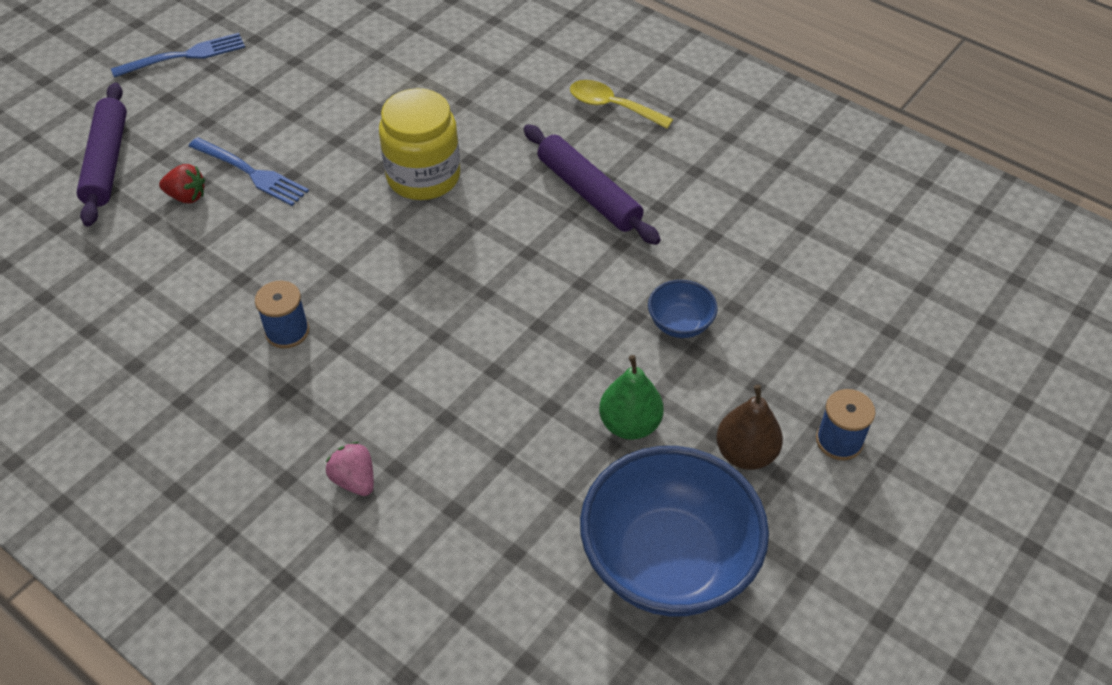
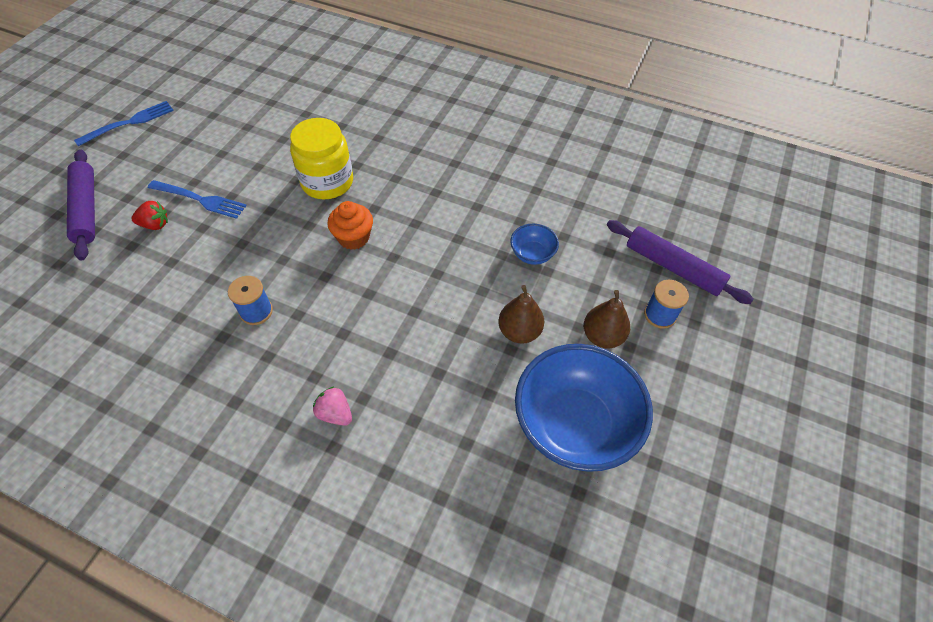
camera: 15 degrees left, 5 degrees up
purple rolling pin [524,124,661,245] -> purple rolling pin moved to [607,220,754,304]
yellow spoon [570,80,673,129] -> none
green pear [599,355,664,440] -> brown pear [498,285,544,344]
none -> orange cupcake [327,201,373,250]

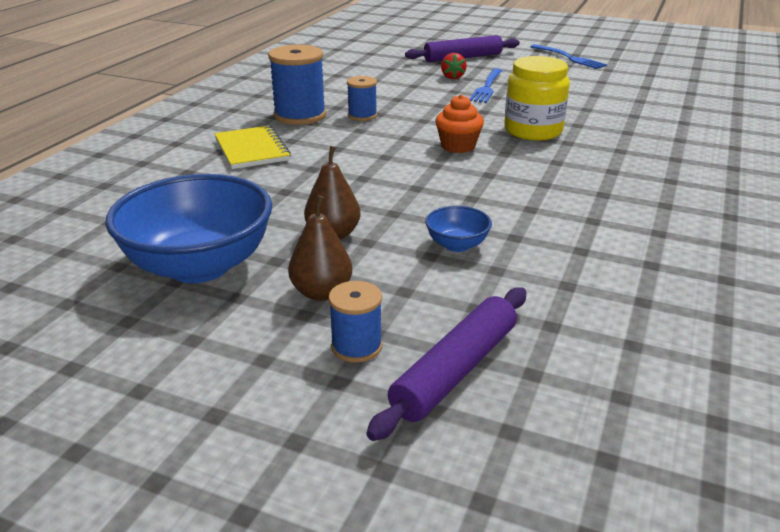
camera: 90 degrees right, 25 degrees down
pink strawberry [313,387,352,426] -> yellow notebook [214,125,291,169]
none -> blue spool [268,45,326,125]

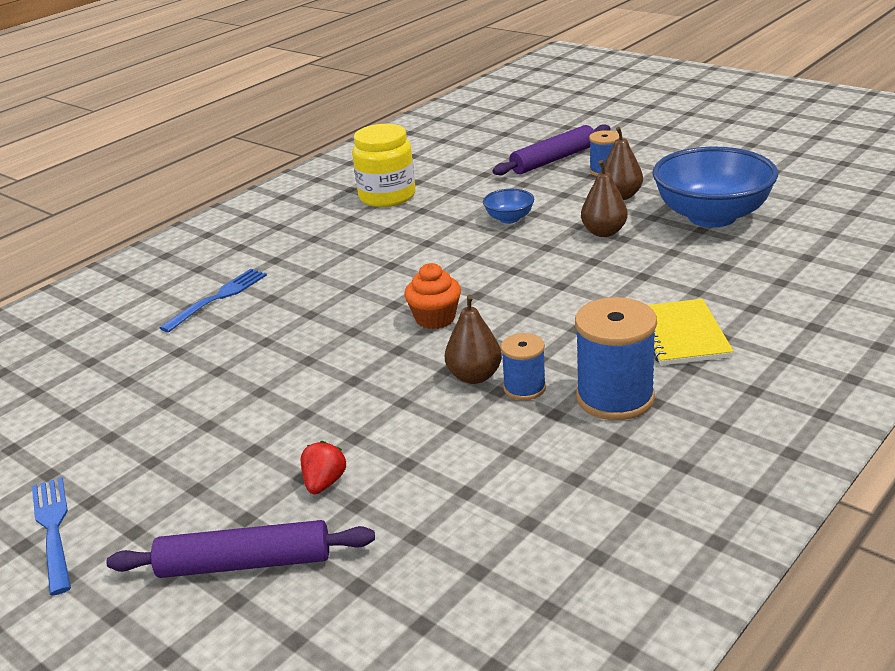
camera: 160 degrees left, 0 degrees up
blue fork [470,68,503,103] -> blue fork moved to [160,269,267,332]
yellow jar [504,56,570,141] -> yellow jar moved to [352,124,416,207]
none -> brown pear [445,295,502,384]

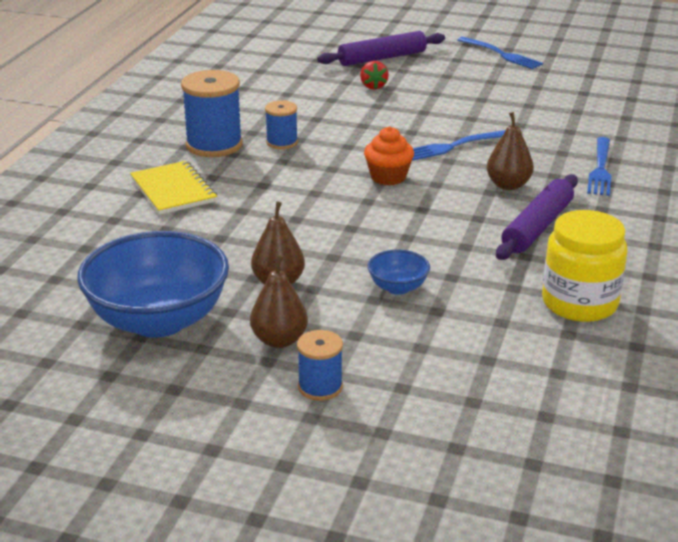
camera: 155 degrees right, 0 degrees up
brown pear [445,295,502,384] -> brown pear moved to [487,112,534,190]
purple rolling pin [492,124,611,175] -> purple rolling pin moved to [496,174,578,260]
none -> blue fork [412,130,505,161]

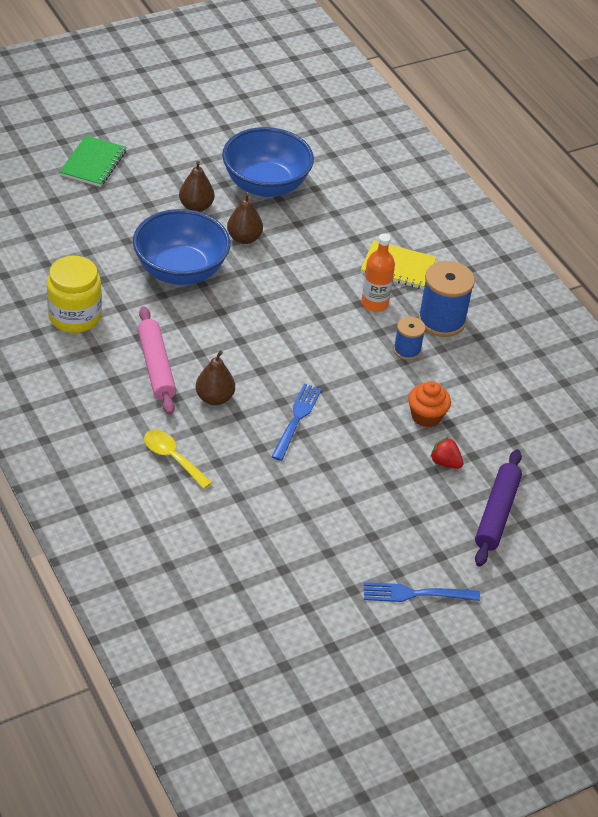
camera: 130 degrees right, 15 degrees up
blue spool [297,330,343,401] -> none
orange cupcake [364,126,414,185] -> orange cupcake moved to [408,381,451,428]
blue bowl [368,250,430,295] -> blue bowl [133,209,230,285], size x2.26
purple rolling pin [496,174,578,260] -> pink rolling pin [137,306,176,415]
blue fork [587,137,611,196] -> yellow spoon [144,430,212,489]
none -> green notebook [59,136,127,187]
none -> orange bottle [361,234,395,312]

